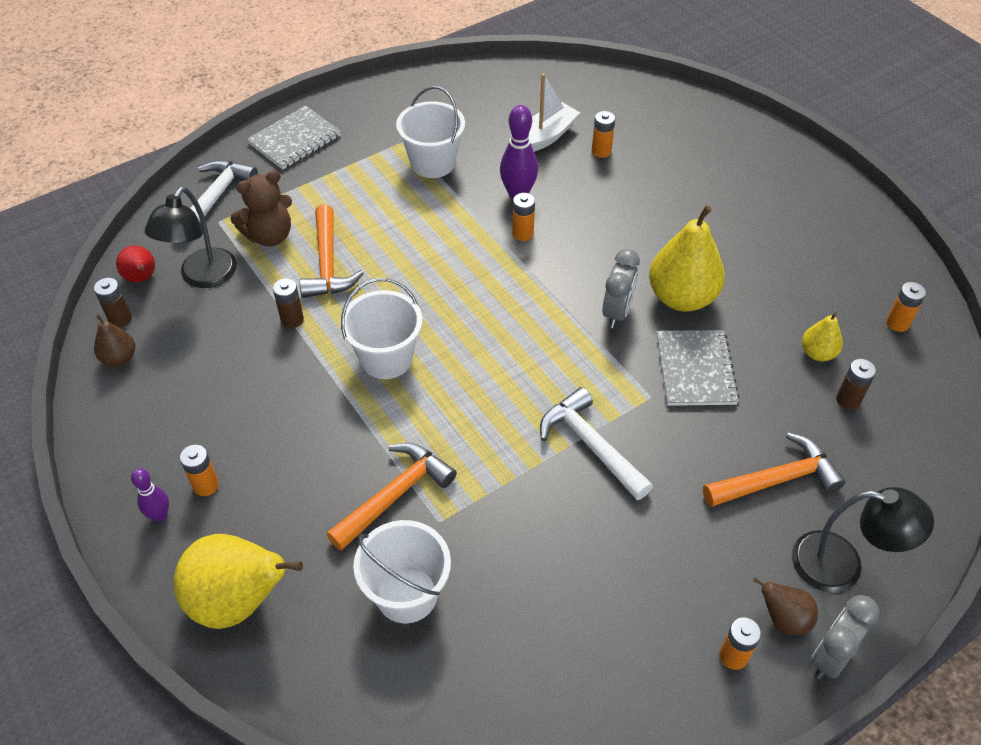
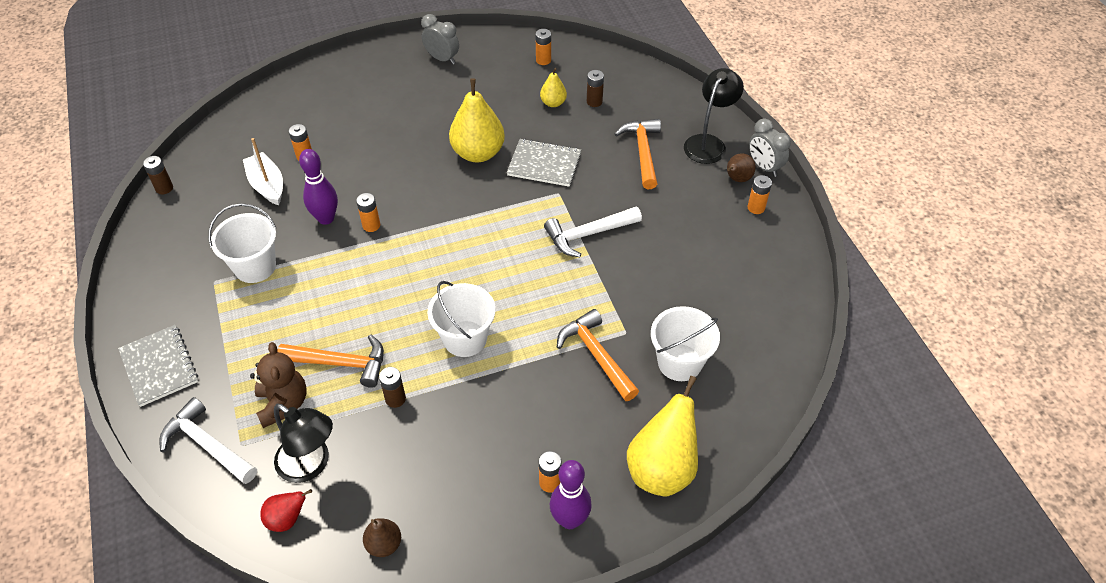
camera: 75 degrees left, 0 degrees up
brown battery [94,278,132,327] -> brown battery moved to [143,156,173,194]
purple bowling pin [131,468,169,522] -> purple bowling pin [550,460,592,529], size x1.67
grey clock [602,249,640,328] -> grey clock moved to [421,14,459,65]

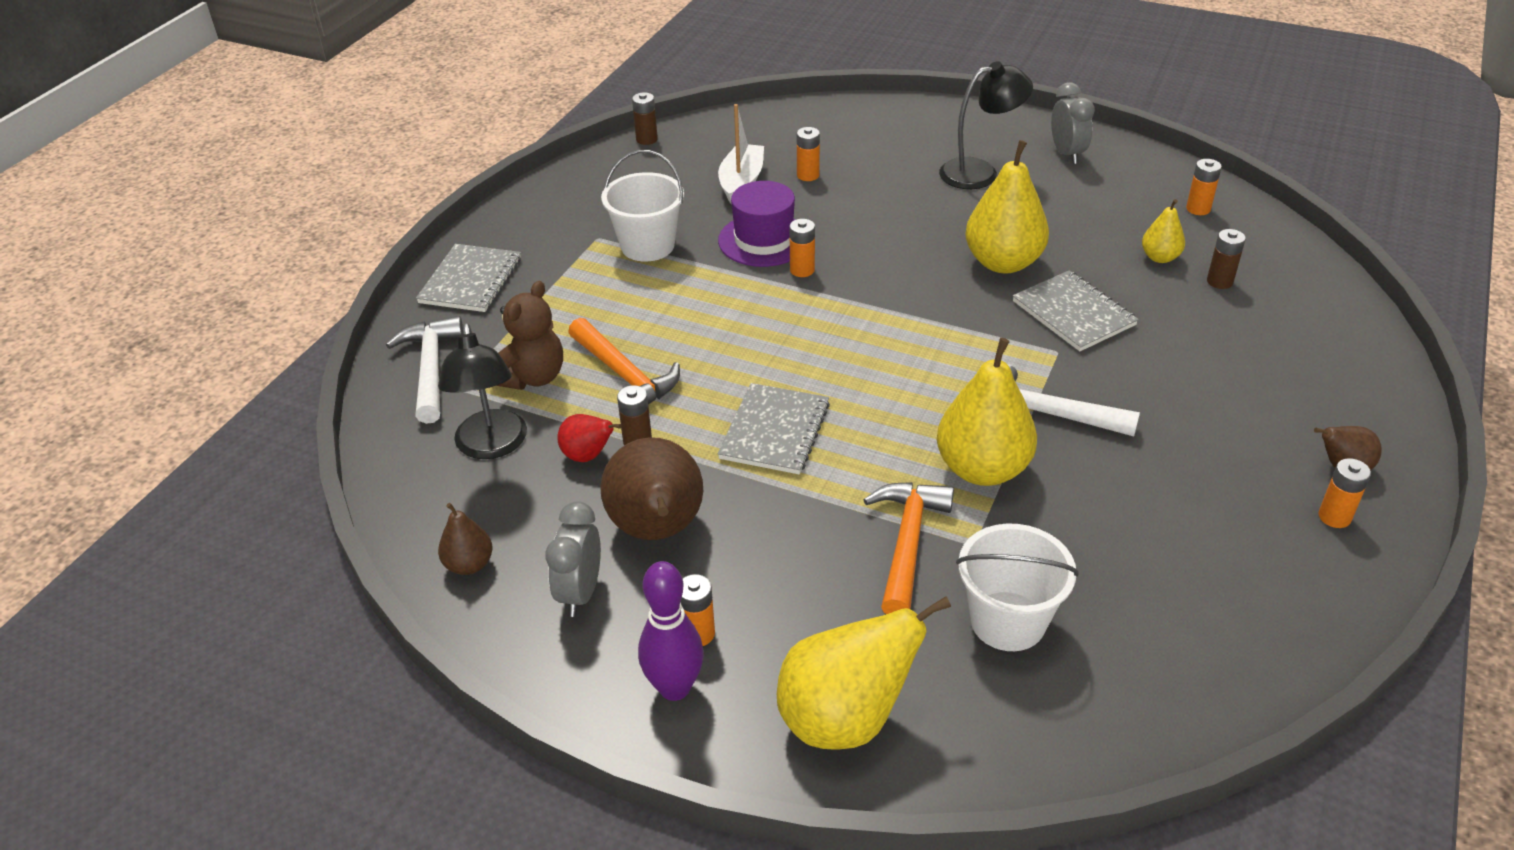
camera: 45 degrees right, 10 degrees down
red pear [260,489,312,532] -> red pear moved to [557,414,622,462]
purple bowling pin [299,149,338,225] -> purple hat [718,181,795,267]
white bucket [428,281,495,357] -> grey notebook [718,383,830,474]
orange hammer [615,119,661,189] -> none
black lamp [684,68,744,164] -> black lamp moved to [939,61,1033,189]
grey clock [749,118,791,177] -> grey clock moved to [545,501,601,617]
none -> brown pear [600,437,703,540]
none -> yellow pear [937,338,1037,486]

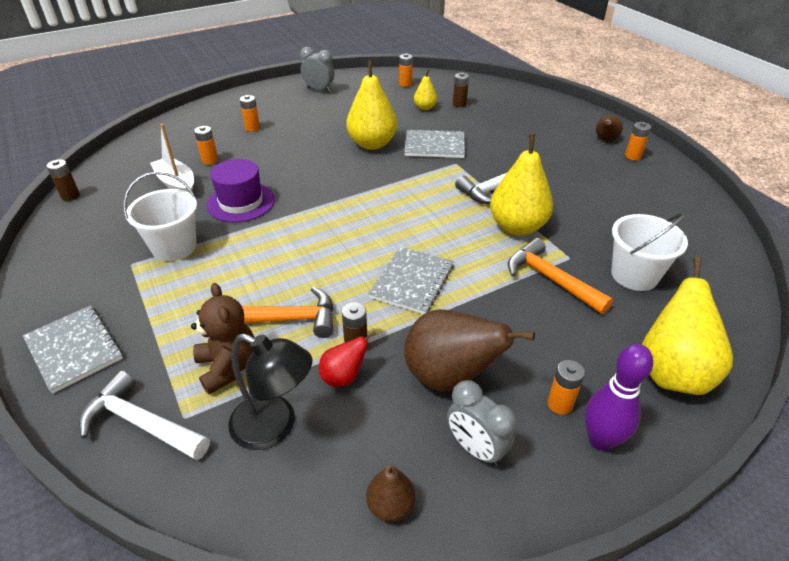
camera: 55 degrees left, 0 degrees up
grey notebook [718,383,830,474] -> grey notebook turned 60 degrees clockwise [368,247,454,314]
orange battery [789,219,815,277] -> orange battery moved to [240,95,260,132]
black lamp [939,61,1033,189] -> none

